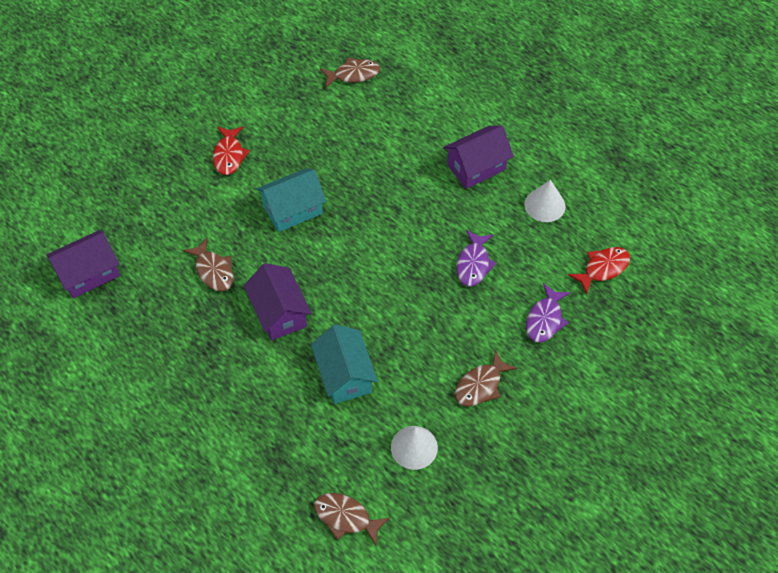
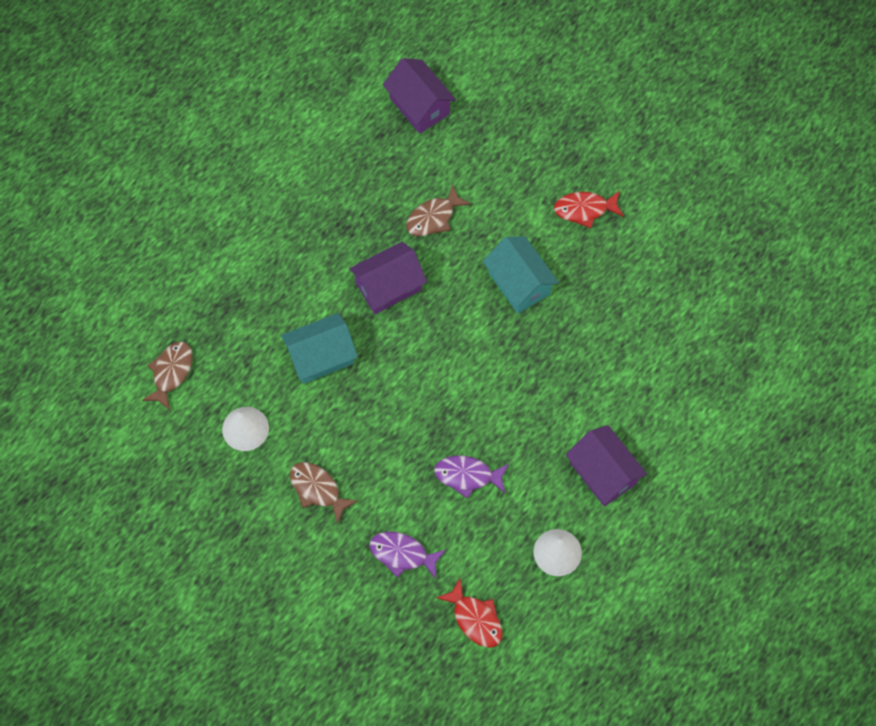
camera: 85 degrees right, 10 degrees up
brown fish [320,58,380,88] -> none

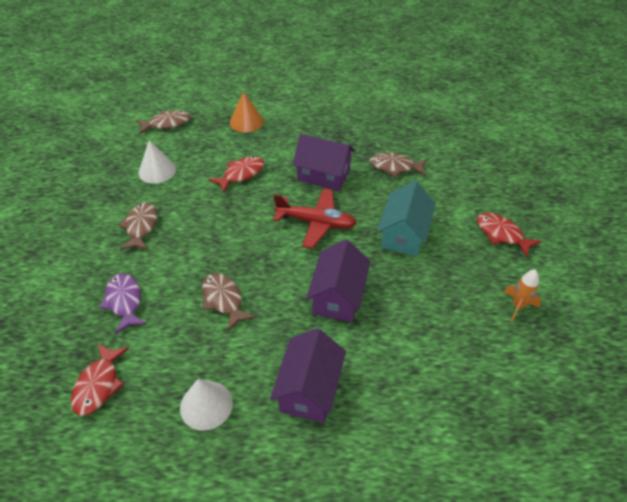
camera: 50 degrees right, 20 degrees down
turquoise house [281,313,358,384] -> red fish [208,156,264,192]
purple house [383,58,456,134] -> purple house moved to [306,239,371,322]
purple fish [434,455,509,499] -> brown fish [202,273,256,331]
none -> orange cone [230,91,264,132]
none -> red plane [273,188,357,249]
none -> orange rocket [504,269,541,322]

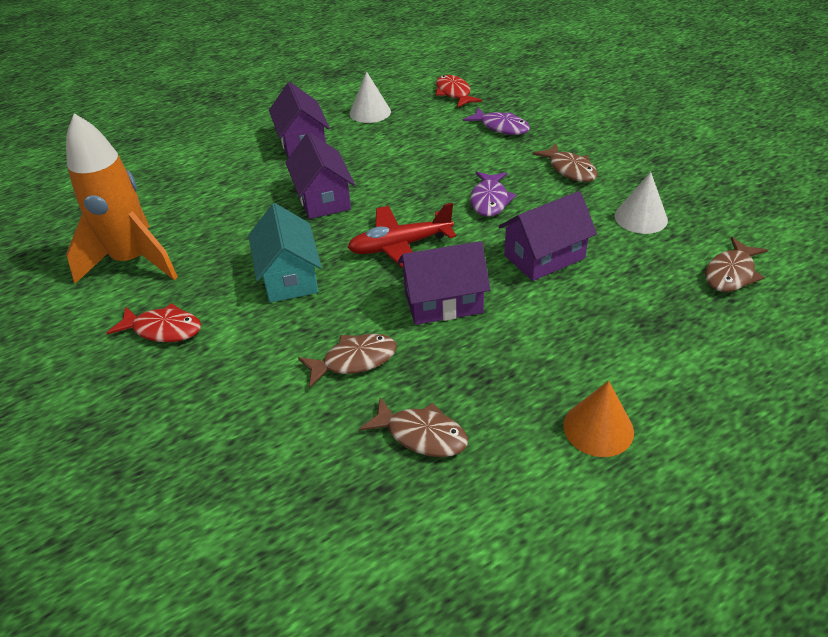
camera: 150 degrees right, 5 degrees down
brown fish [202,273,256,331] -> brown fish moved to [359,397,468,457]
red fish [208,156,264,192] -> purple house [499,191,597,281]
orange cone [230,91,264,132] -> orange cone moved to [563,381,634,457]
orange rocket [504,269,541,322] -> orange rocket [66,113,178,284], size x2.40
none -> purple fish [470,171,517,217]

